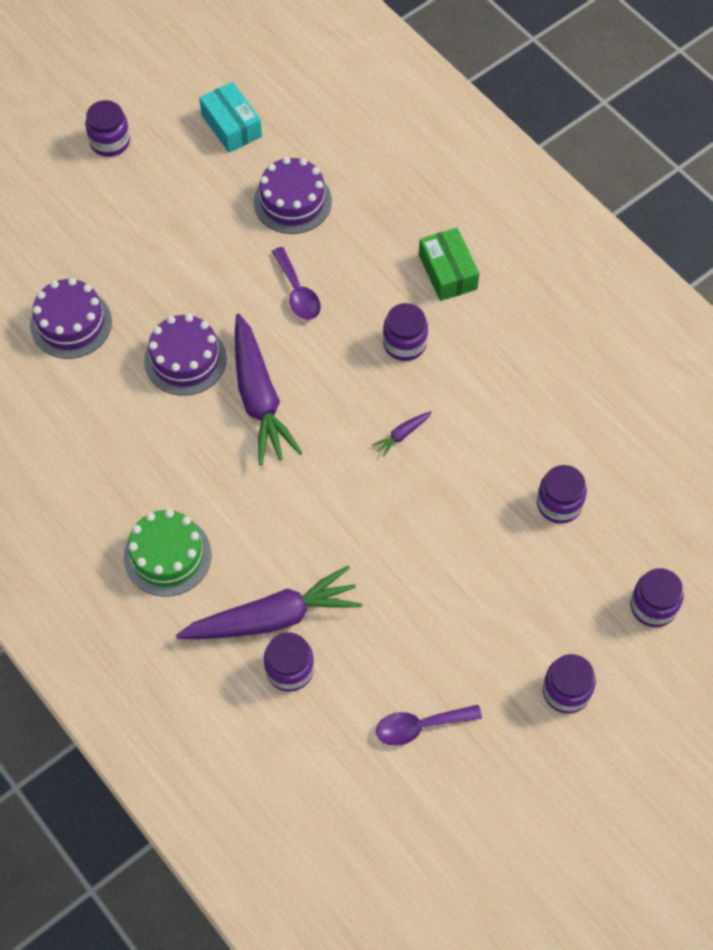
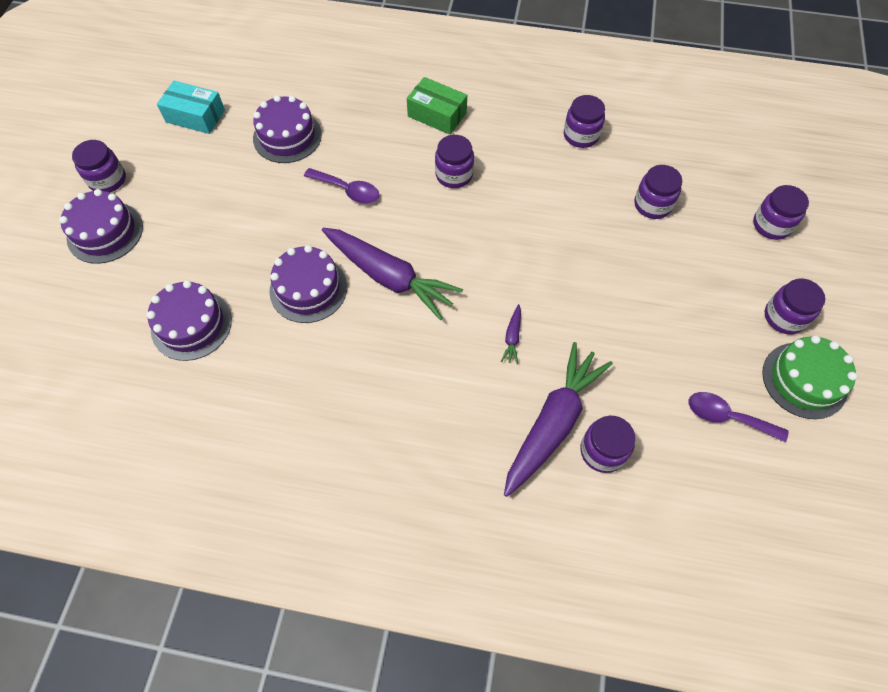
camera: 40 degrees left, 0 degrees up
green cake [124,509,212,596] -> green cake moved to [762,335,857,419]
purple carrot [372,411,432,457] -> purple carrot moved to [501,304,521,364]
purple spoon [376,705,482,746] -> purple spoon turned 75 degrees clockwise [689,392,788,443]
none -> purple cake [59,189,143,264]
none -> purple jar [564,95,605,148]

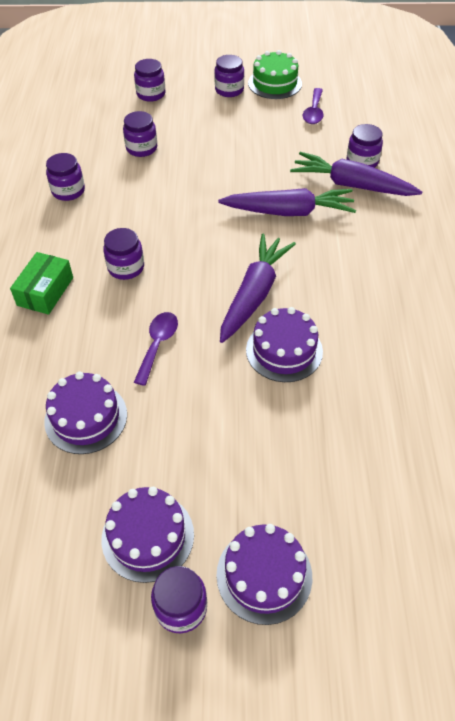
camera: 100 degrees left, 10 degrees down
purple cake [147,280,232,361] -> purple cake moved to [102,487,194,583]
turquoise box [157,81,225,134] -> none
purple carrot [501,304,521,364] -> purple carrot [218,188,356,216], size x2.49

